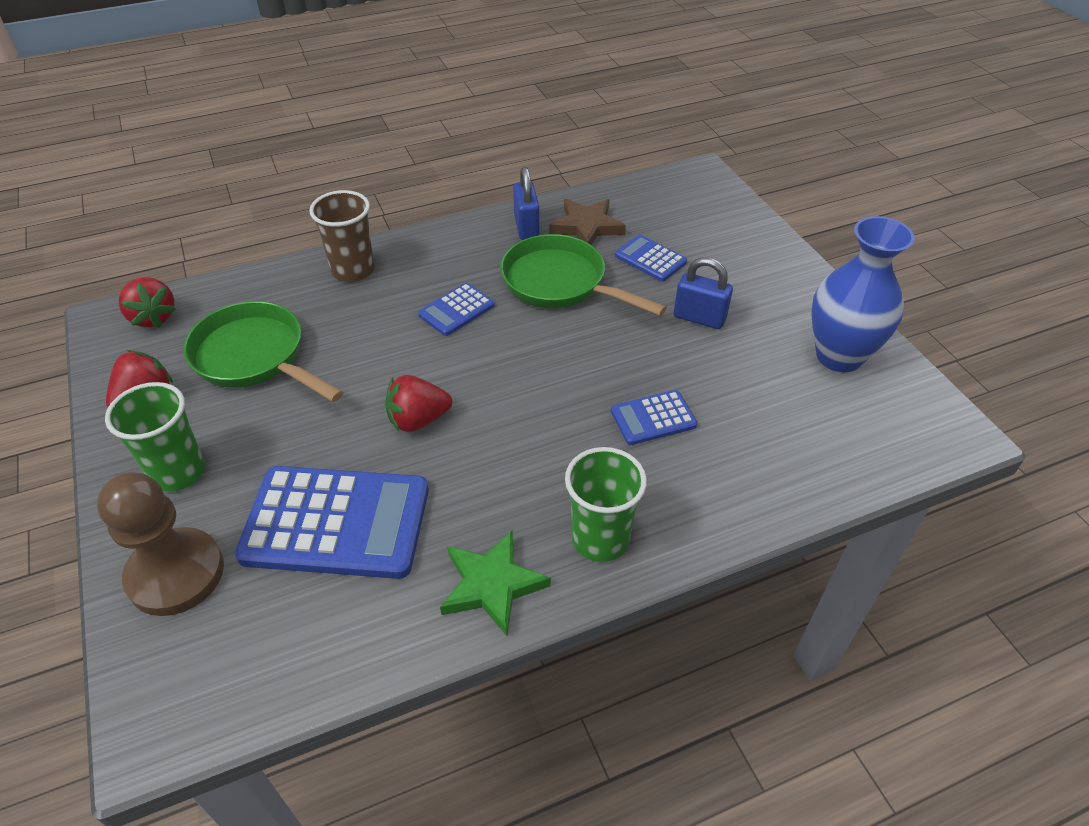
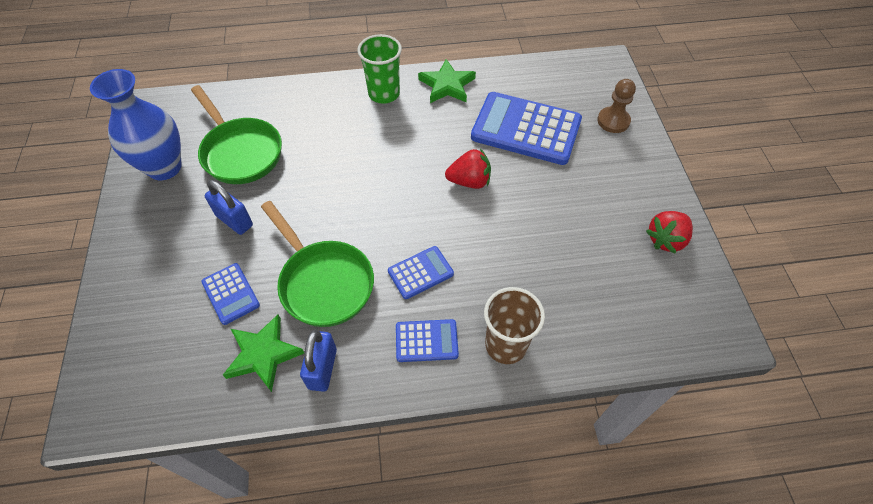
camera: 165 degrees left, 10 degrees up
brown pawn [97,472,224,616] -> brown pawn [597,79,636,133], size x0.63
green cup [105,382,205,492] -> none
red strawberry [118,277,176,328] -> none
green pan [183,301,343,402] -> green pan moved to [191,85,282,184]
brown star [549,199,626,245] -> green star [223,314,304,392]
blue calculator [611,390,697,445] -> blue calculator moved to [396,319,459,362]

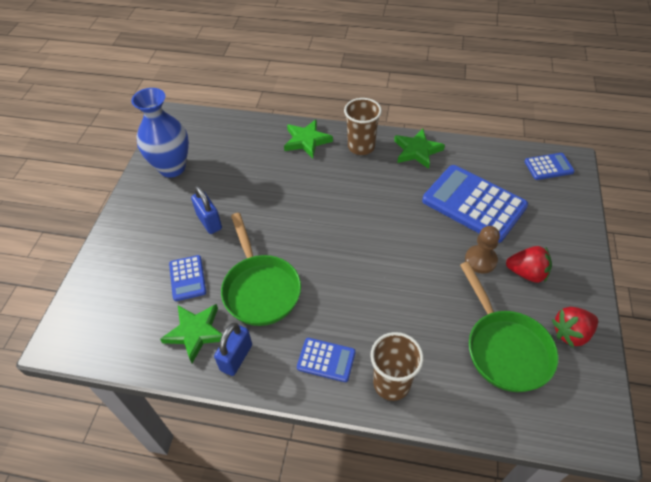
camera: 20 degrees right, 5 degrees down
green pan [191,85,282,184] -> green pan moved to [460,262,558,392]
green cup [357,34,402,104] -> brown cup [344,98,382,155]
blue calculator [388,246,454,299] -> blue calculator moved to [524,153,575,180]
red strawberry [445,148,491,189] -> red strawberry moved to [506,246,552,283]
brown pawn [597,79,636,133] -> brown pawn moved to [465,226,500,273]
none -> green star [284,119,333,158]

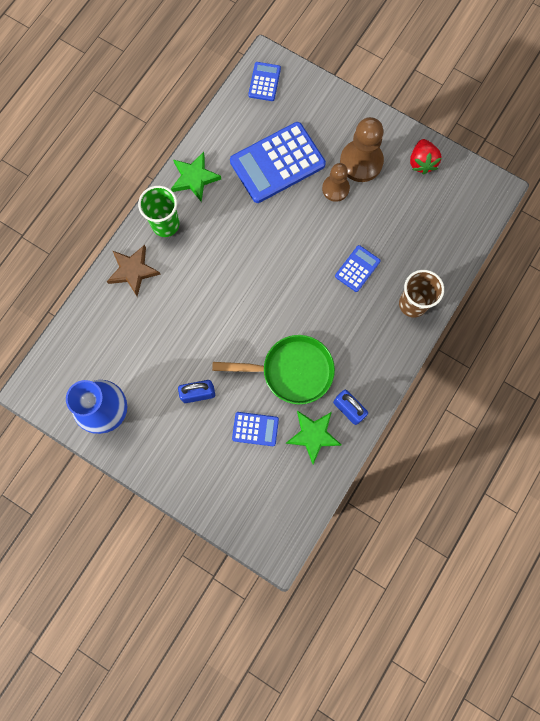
camera: 70 degrees left, 25 degrees up
green star [284,119,333,158] -> brown star [107,245,161,297]
blue calculator [297,338,356,382] -> blue calculator moved to [335,245,381,292]
brown cup [344,98,382,155] -> green cup [138,185,180,237]
green pan [460,262,558,392] -> none
red strawberry [506,246,552,283] -> brown pawn [340,117,384,182]

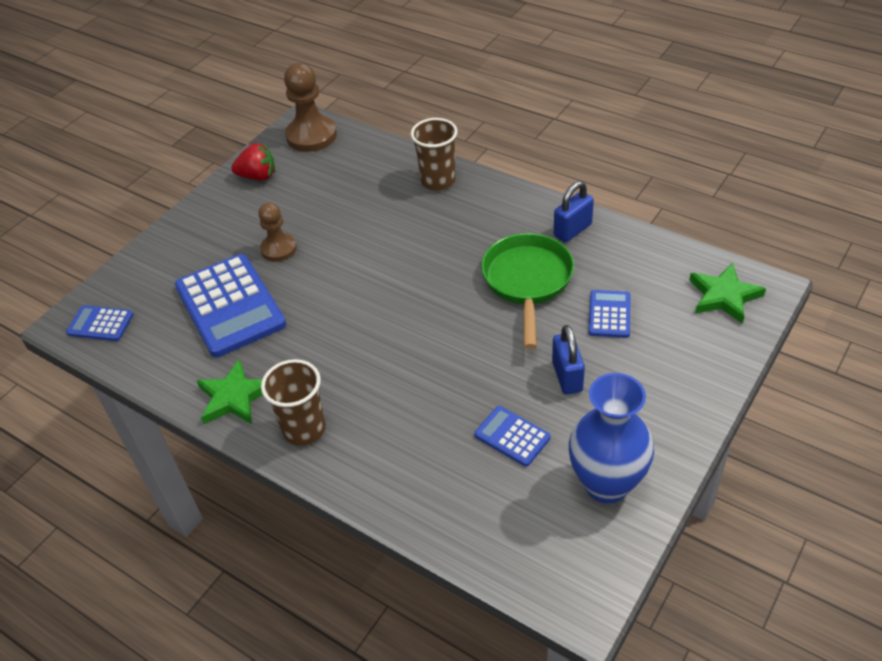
camera: 85 degrees left, 30 degrees down
brown star [107,245,161,297] -> none
green cup [138,185,180,237] -> brown cup [261,359,326,446]
green star [286,411,341,464] -> green star moved to [689,263,766,324]
blue calculator [335,245,381,292] -> blue calculator moved to [474,406,551,466]
brown pawn [340,117,384,182] -> brown pawn moved to [284,63,337,152]

